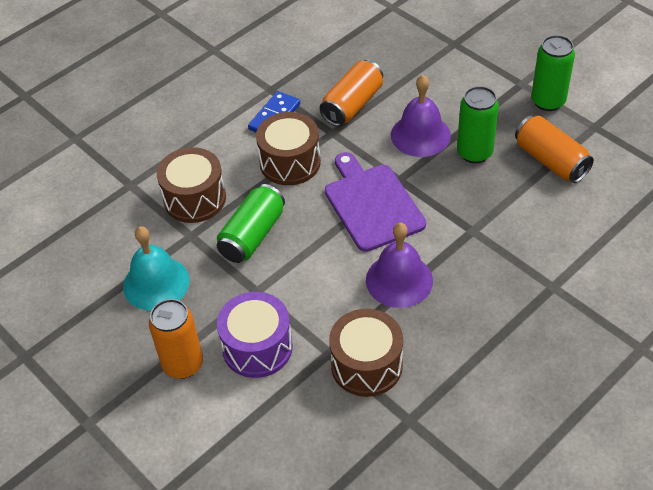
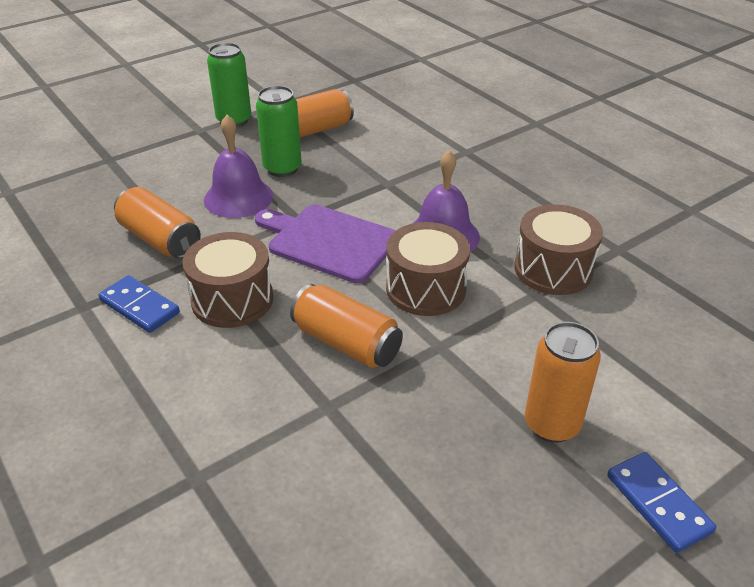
camera: 85 degrees left, 10 degrees down
turquoise bell [123,226,189,311] -> none
brown drum [157,147,226,223] -> brown drum moved to [386,222,470,316]
green can [217,184,285,263] -> orange can [290,284,403,368]
purple drum [217,292,293,378] -> none
purple cutting board [325,152,426,252] -> purple cutting board turned 45 degrees clockwise [255,205,396,283]
none -> blue domino [607,452,716,553]

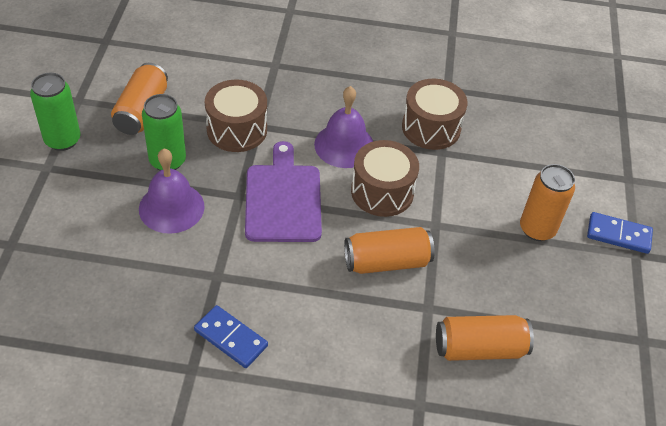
camera: 50 degrees left, 10 degrees up
blue domino [99,275,180,333] -> blue domino turned 45 degrees clockwise [194,305,268,368]
orange can [114,187,201,259] -> orange can moved to [436,315,534,361]
brown drum [183,232,273,328] -> brown drum moved to [205,80,267,152]
purple cutting board [255,205,396,283] -> purple cutting board turned 105 degrees clockwise [245,141,322,242]

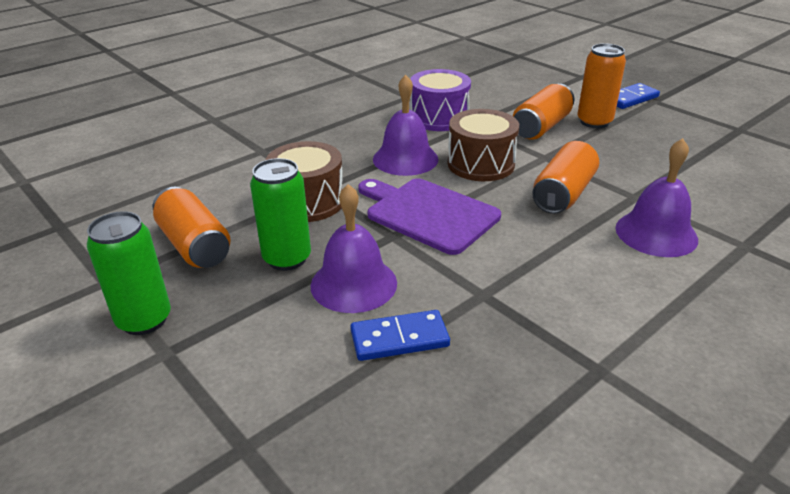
camera: 45 degrees left, 15 degrees down
blue domino [194,305,268,368] -> blue domino moved to [350,310,450,361]
brown drum [402,79,467,150] -> purple drum [410,69,471,131]
orange can [436,315,534,361] -> orange can moved to [513,84,574,140]
none -> purple bell [616,138,698,257]

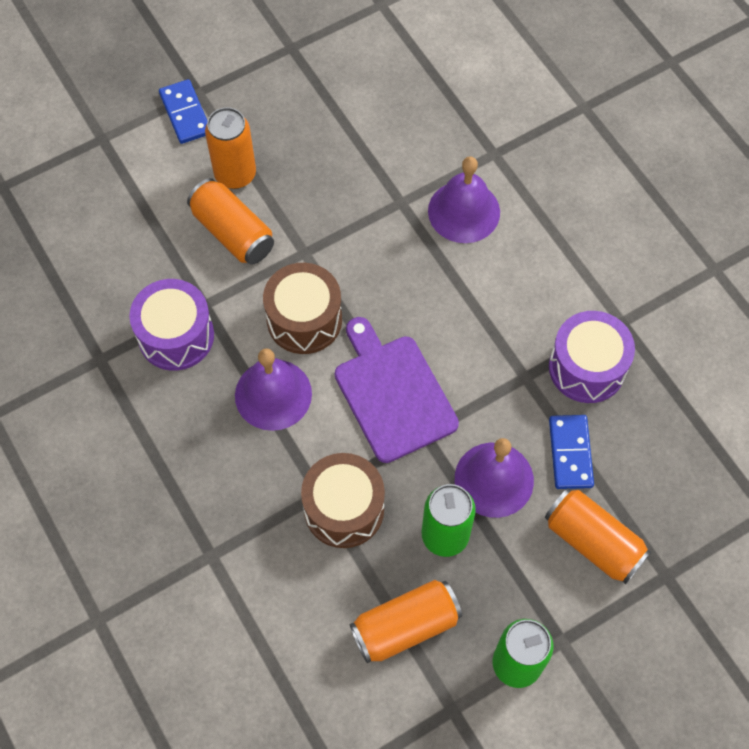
camera: 80 degrees left, 30 degrees up
purple cutting board [358,178,501,255] -> purple cutting board turned 105 degrees clockwise [335,317,459,463]
orange can [532,141,599,214] -> orange can moved to [545,488,651,584]
none -> purple drum [549,311,635,403]

